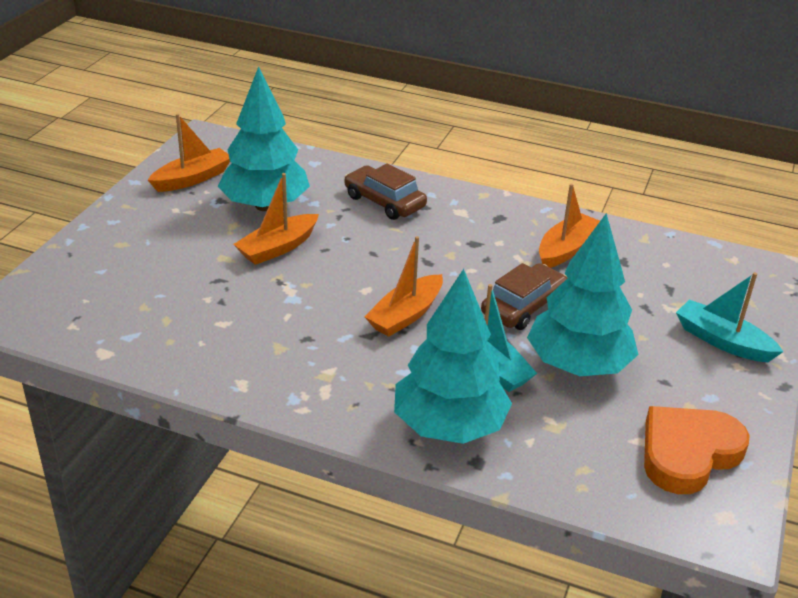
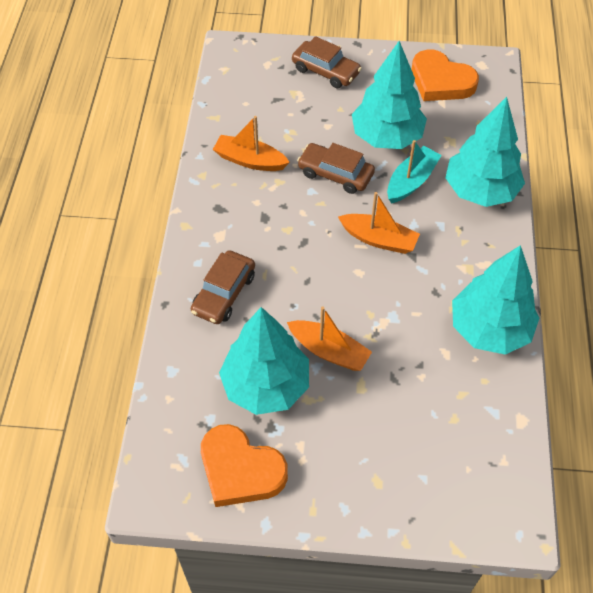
camera: 105 degrees left, 20 degrees up
orange boat [148,114,230,192] -> orange heart [201,424,288,507]
turquoise boat [676,272,783,362] -> brown car [292,36,362,88]
none -> turquoise tree [452,245,539,355]

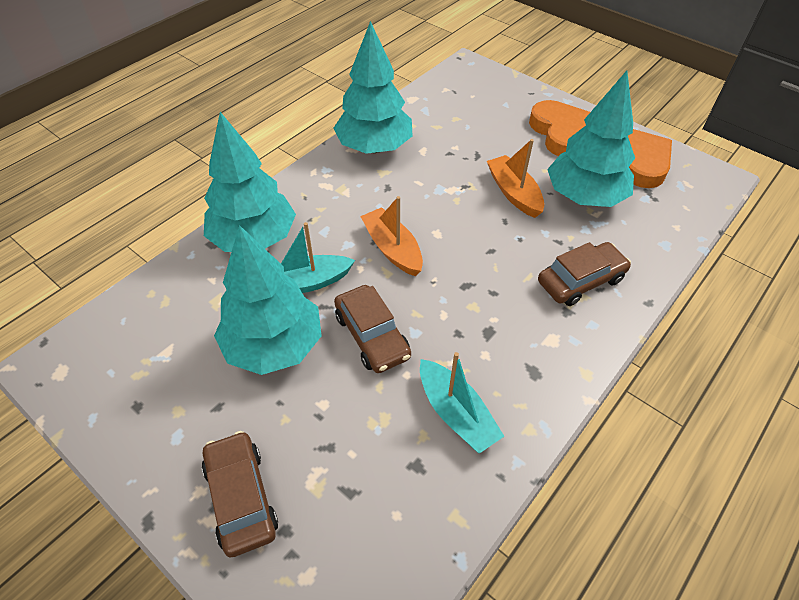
camera: 145 degrees left, 5 degrees down
orange boat [213,116,290,171] -> turquoise boat [420,352,504,454]
orange heart [412,49,479,101] -> orange heart moved to [529,100,590,156]

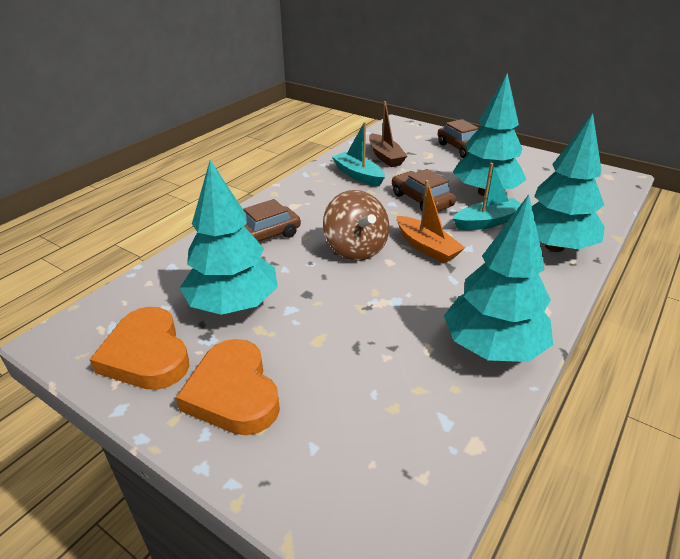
camera: 175 degrees right, 15 degrees down
orange boat [487,139,544,218] -> none
none -> brown spinning top [323,190,389,261]
none -> brown boat [369,101,407,167]

